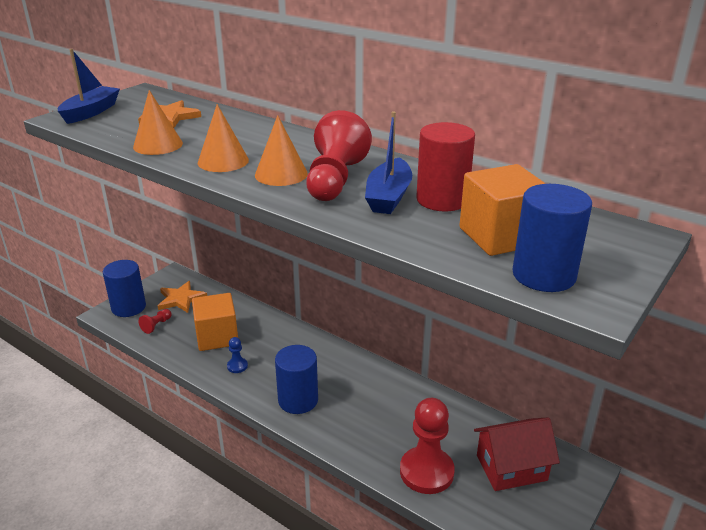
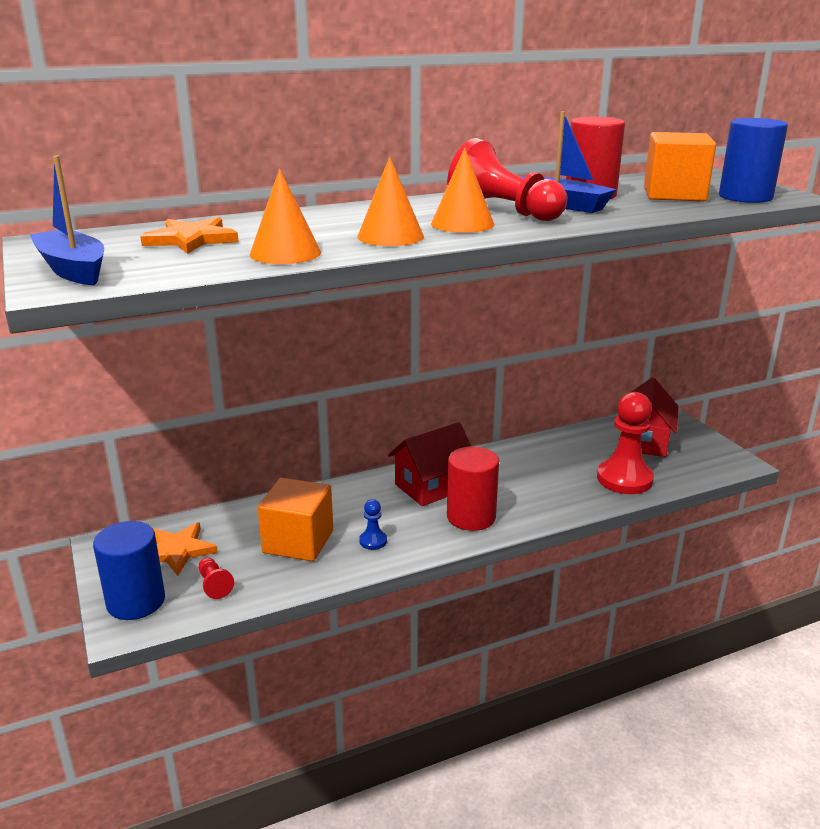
camera: 60 degrees left, 5 degrees down
blue cylinder [275,345,318,414] -> red cylinder [447,446,499,531]
none -> red house [388,422,471,506]

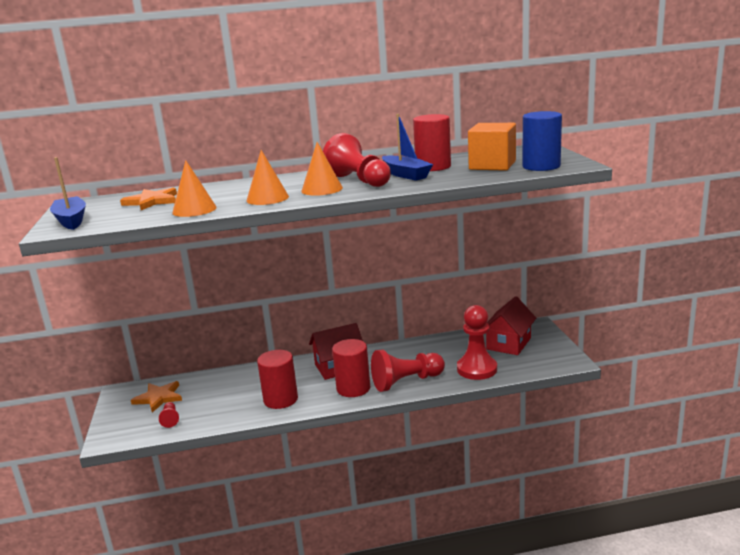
camera: 15 degrees right, 5 degrees down
blue cylinder [93,521,165,620] -> none
orange cube [258,478,333,561] -> none
blue pawn [359,499,387,550] -> red cylinder [257,350,298,409]
none -> red pawn [371,350,445,392]

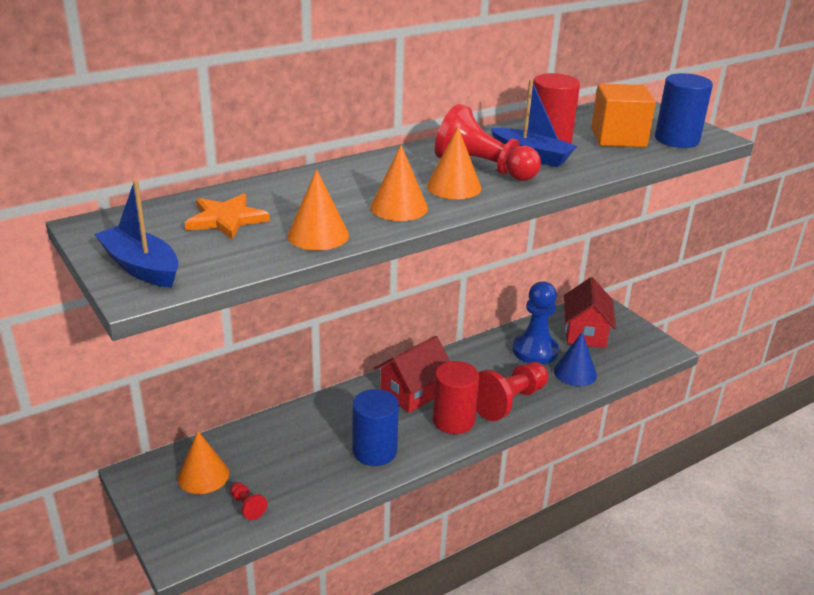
camera: 25 degrees left, 10 degrees up
orange star [131,381,182,413] -> orange cone [177,431,229,494]
red cylinder [257,350,298,409] -> blue cylinder [352,389,399,466]
red pawn [457,305,497,380] -> blue cone [554,332,597,386]
none -> blue pawn [512,281,559,365]

